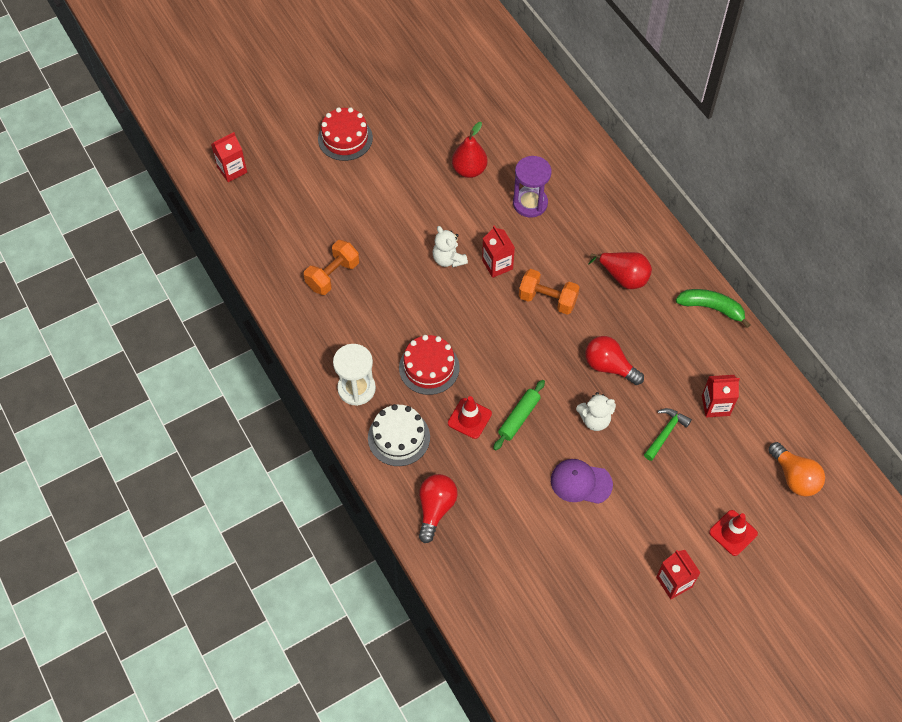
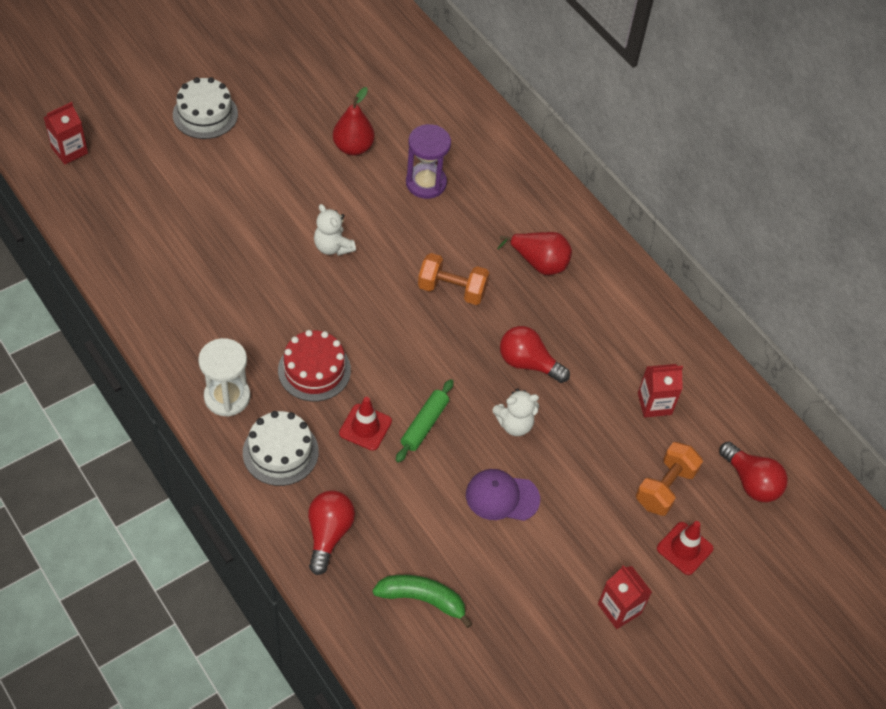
camera: 10 degrees left, 5 degrees down
orange dumbbell [304,240,359,295] -> orange dumbbell moved to [636,442,703,516]
red cake [318,107,373,161] -> white cake [173,77,238,139]
red carton [482,225,515,278] -> none
green hammer [644,408,692,461] -> none
green banana [676,289,750,328] -> green banana moved to [373,575,473,628]
orange light bulb [768,442,825,497] -> red light bulb [719,442,788,502]

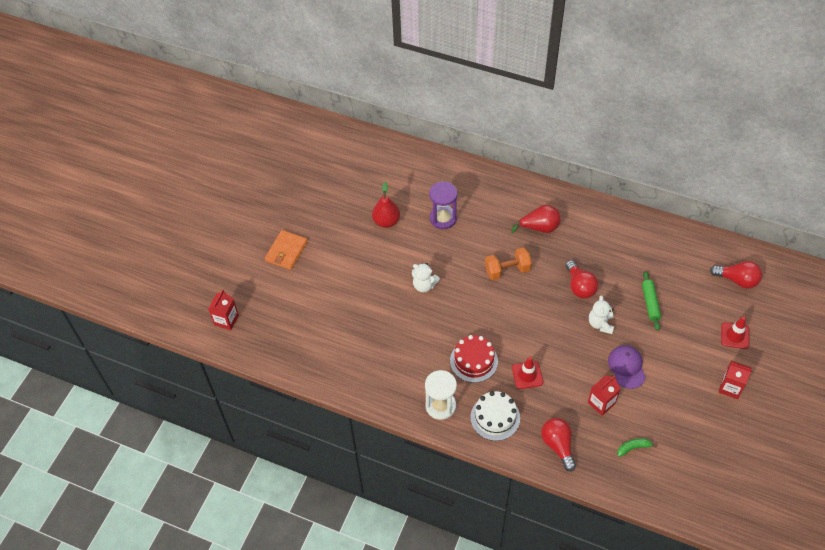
camera: 25 degrees left, 0 degrees up
white cake [173,77,238,139] -> orange wallet [265,230,308,270]
green banana [373,575,473,628] -> green banana [617,438,657,457], size x0.63
green rolling pin [396,379,454,463] -> green rolling pin moved to [642,271,661,331]
purple cap [466,469,540,521] -> purple cap turned 105 degrees clockwise [608,345,646,389]
white teddy bear [493,388,539,436] -> white teddy bear turned 135 degrees clockwise [589,295,614,334]
red light bulb [500,326,570,383] -> red light bulb turned 105 degrees counterclockwise [566,260,598,299]
orange dumbbell [636,442,703,516] -> none
red carton [638,364,683,418] -> red carton moved to [588,375,621,416]

